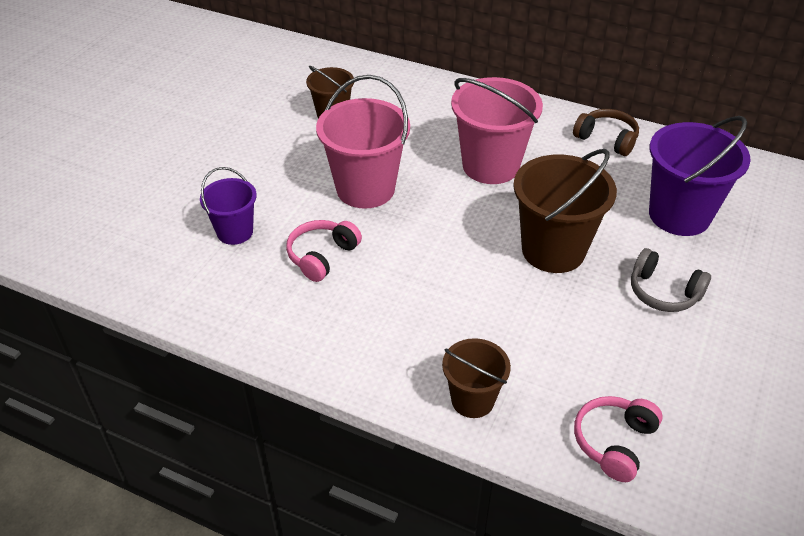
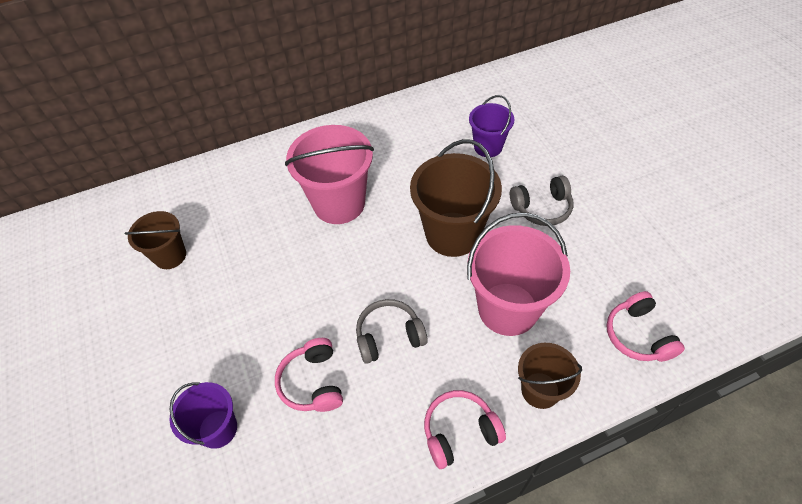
camera: 45 degrees left, 10 degrees up
pink bucket [316,75,410,209] -> pink bucket moved to [467,212,570,336]
brown headphones [573,109,639,156] -> none
purple bucket [649,116,751,236] -> purple bucket [469,95,514,157], size x0.58
none -> grey headphones [356,299,428,364]
none -> pink headphones [424,390,506,469]

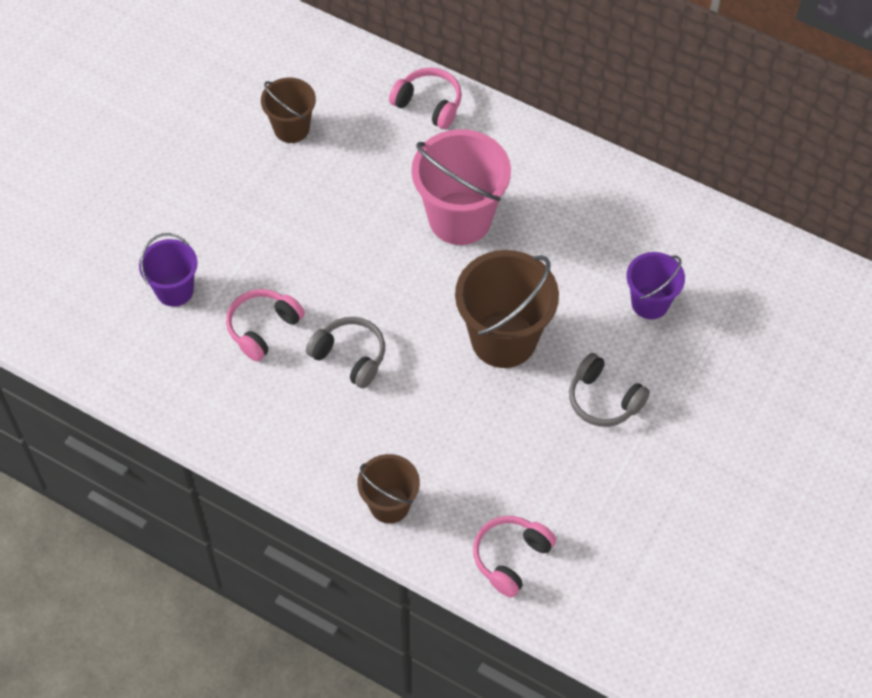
camera: 50 degrees right, 5 degrees up
pink headphones [424,390,506,469] -> pink headphones moved to [389,68,462,129]
pink bucket [467,212,570,336] -> none

